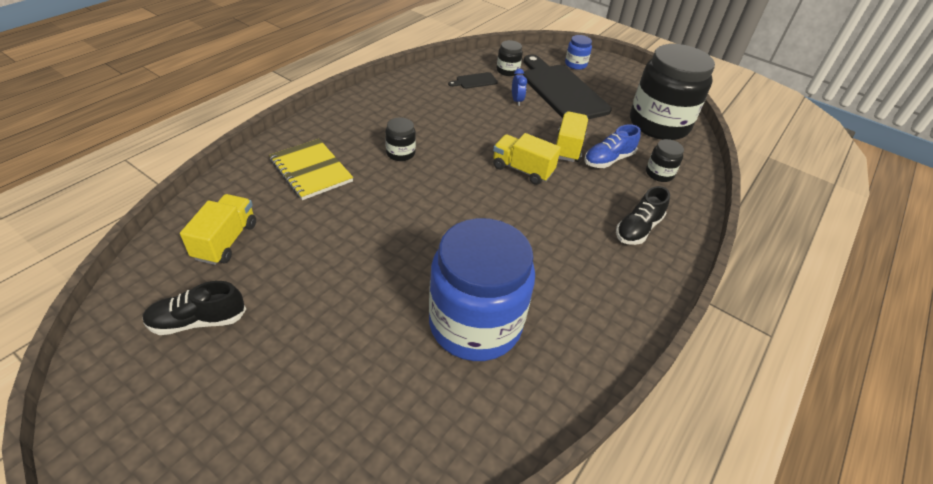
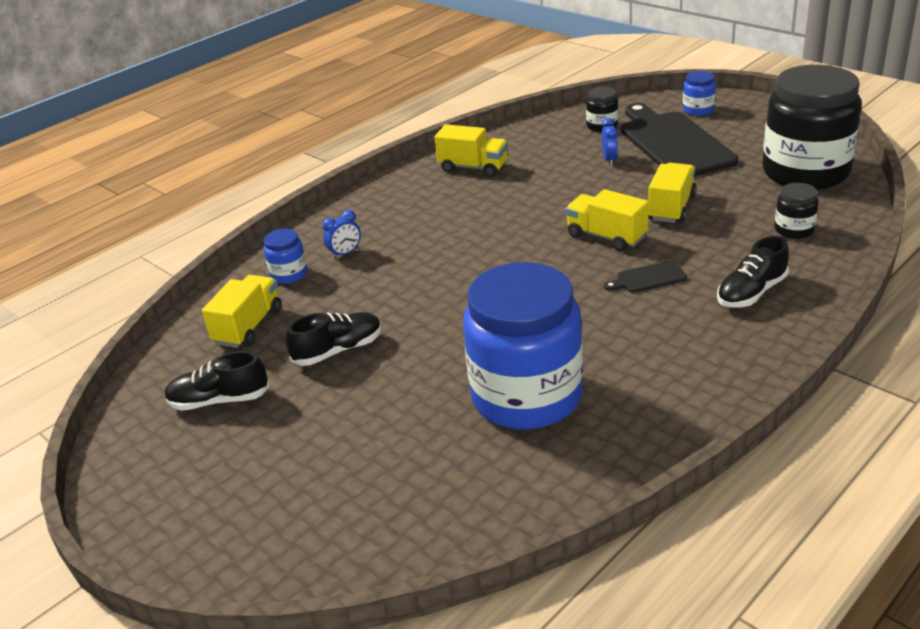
camera: 15 degrees right, 10 degrees down
yellow notebook [269,139,353,200] -> blue clock [323,210,361,259]
black jar [385,117,416,161] -> none
black cutting board [448,72,498,89] -> black cutting board moved to [604,260,687,293]
blue shoe [584,124,641,168] -> none
none -> blue jar [264,229,307,284]
none -> black shoe [286,312,382,366]
none -> yellow truck [434,124,508,177]

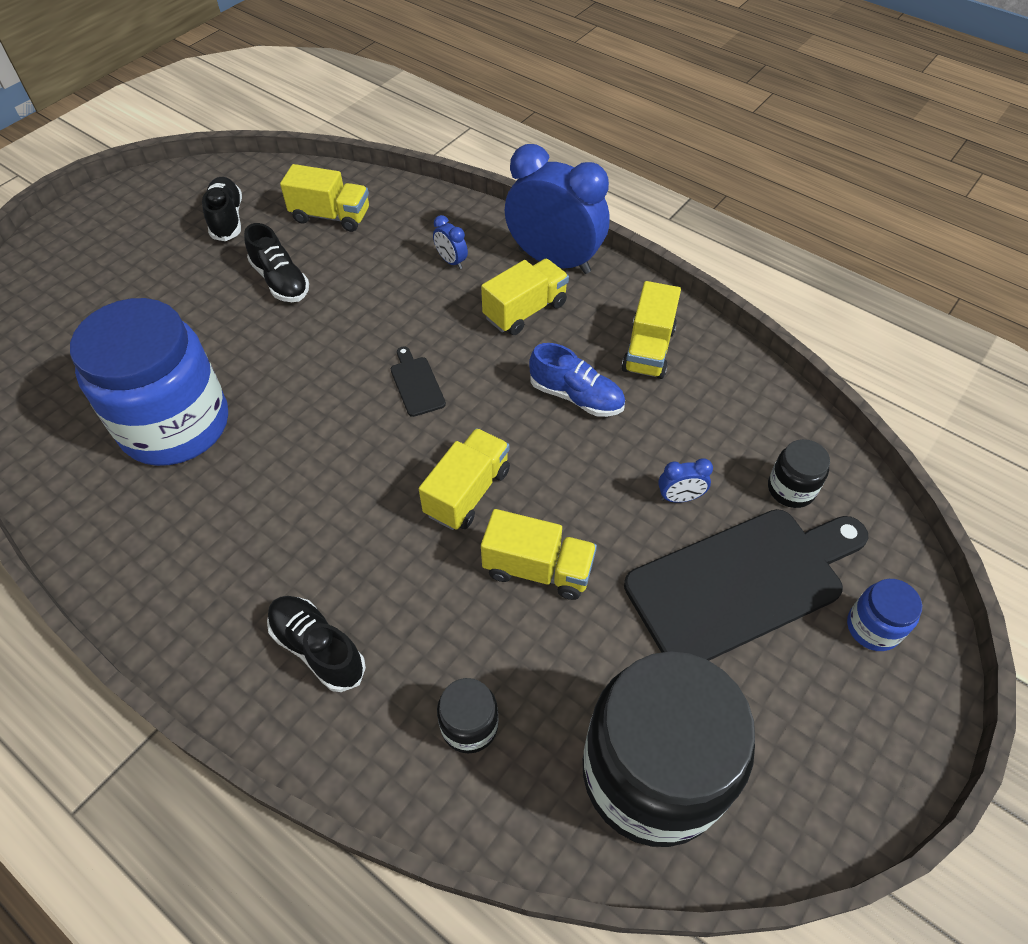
camera: 80 degrees right, 20 degrees up
blue jar [264,229,307,284] -> none
black cutting board [604,260,687,293] -> black cutting board moved to [391,346,446,417]
none -> yellow truck [481,259,569,335]
none -> blue clock [505,144,609,274]
none -> blue shoe [529,343,625,417]

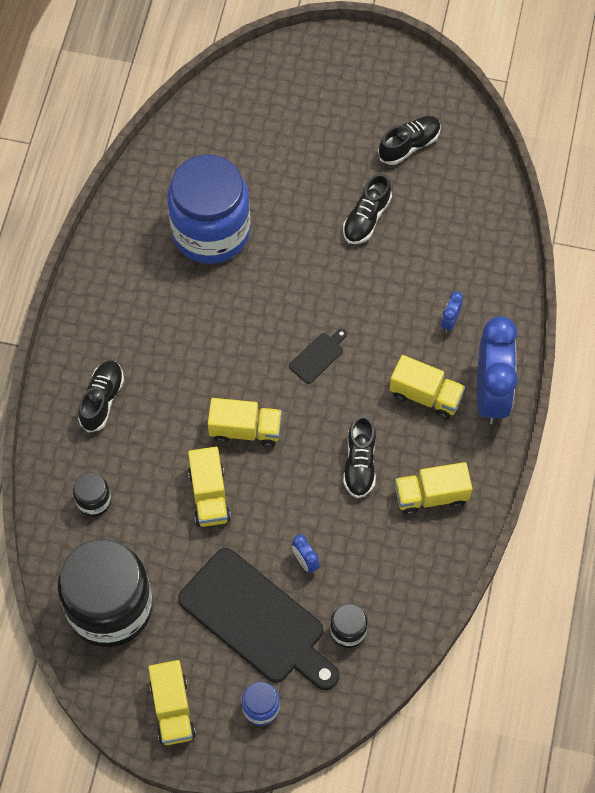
camera: 65 degrees right, 10 degrees up
yellow truck [280,164,369,232] -> yellow truck moved to [148,660,196,745]
blue shoe [529,343,625,417] -> black shoe [343,415,376,498]

